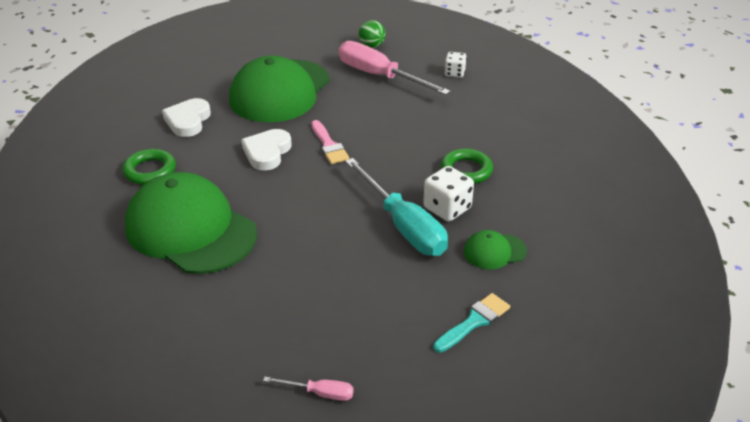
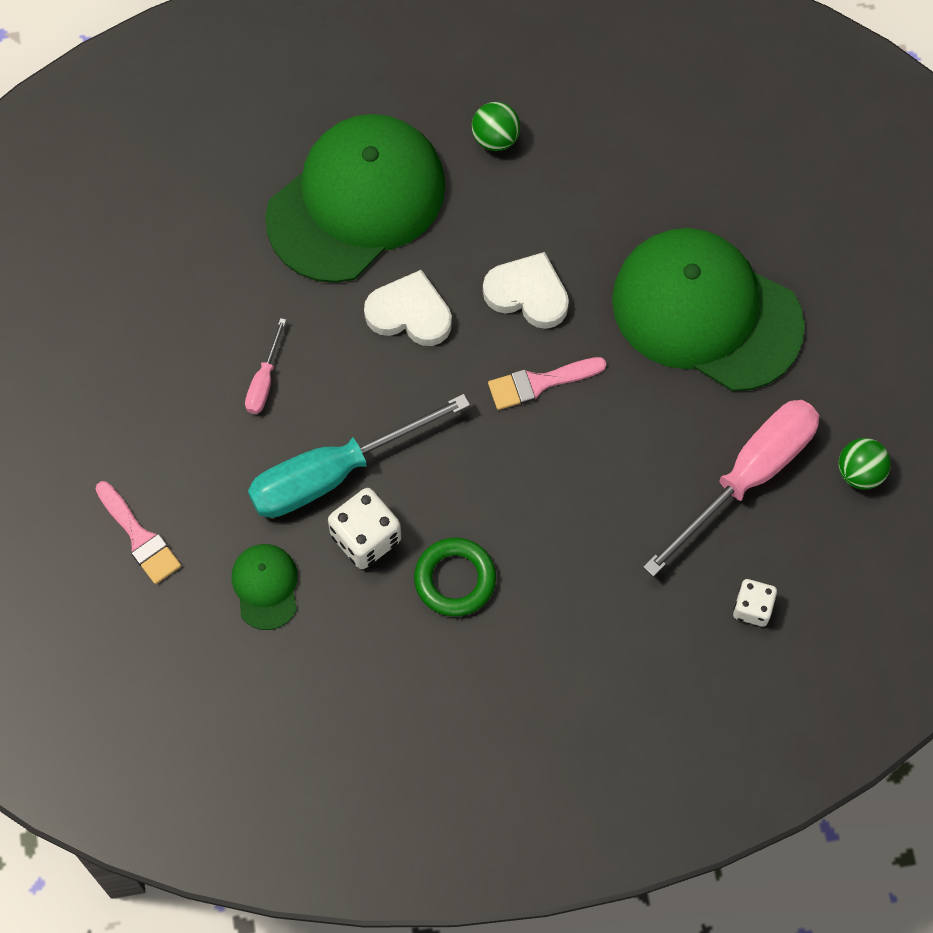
camera: 95 degrees right, 30 degrees up
green ring [122,149,176,185] -> green ball [472,102,520,151]
white heart [162,98,211,137] -> white heart moved to [364,270,452,346]
pink screwdriver [263,377,354,401] -> pink screwdriver moved to [245,318,286,414]
turquoise brush [433,293,510,353] -> pink brush [95,481,181,584]

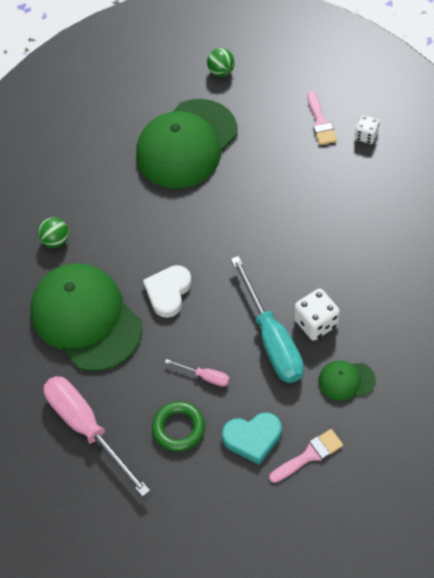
camera: 80 degrees left, 10 degrees down
green ring [414,538,496,617] -> green ring moved to [152,401,205,452]
white heart [483,252,569,329] -> none
pink brush [488,357,607,410] -> pink brush moved to [307,91,337,145]
pink screwdriver [643,400,820,577] -> pink screwdriver moved to [44,376,150,497]
green ball [839,438,891,490] -> green ball moved to [207,48,235,77]
none -> turquoise heart [222,412,282,465]

